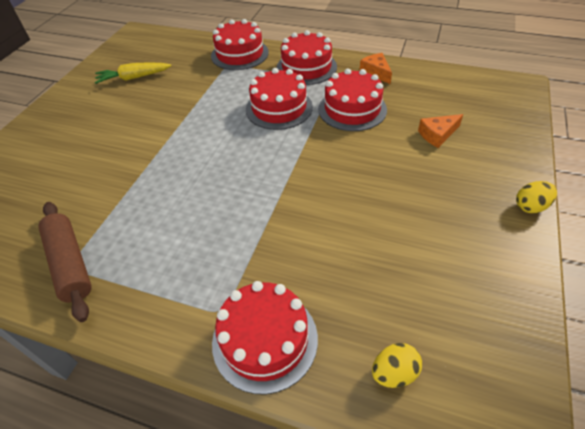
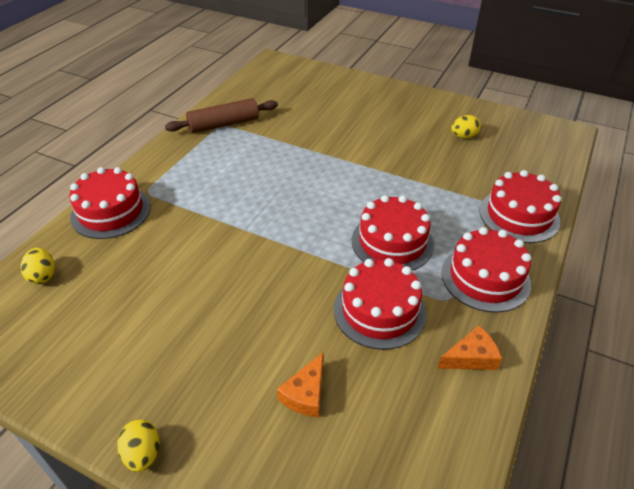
camera: 95 degrees right, 5 degrees down
yellow carrot [95,62,171,84] -> yellow egg [451,115,481,139]
orange cheese [418,114,463,148] -> orange cheese turned 135 degrees counterclockwise [277,352,323,418]

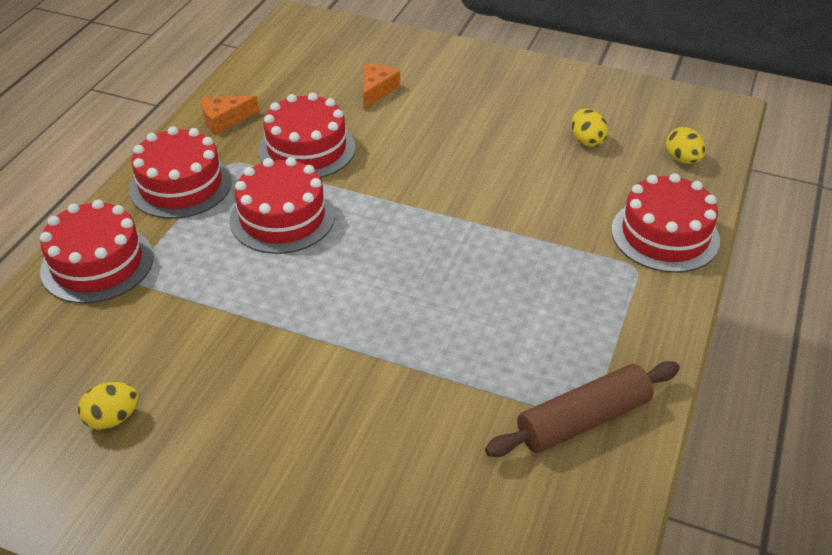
camera: 175 degrees right, 0 degrees up
yellow egg [117,419,159,472] -> yellow egg moved to [572,109,608,147]

